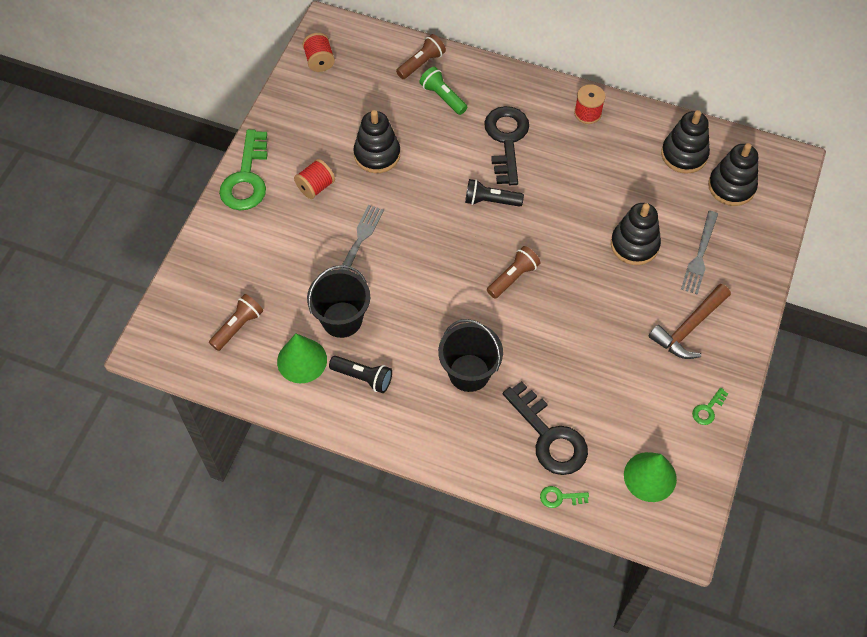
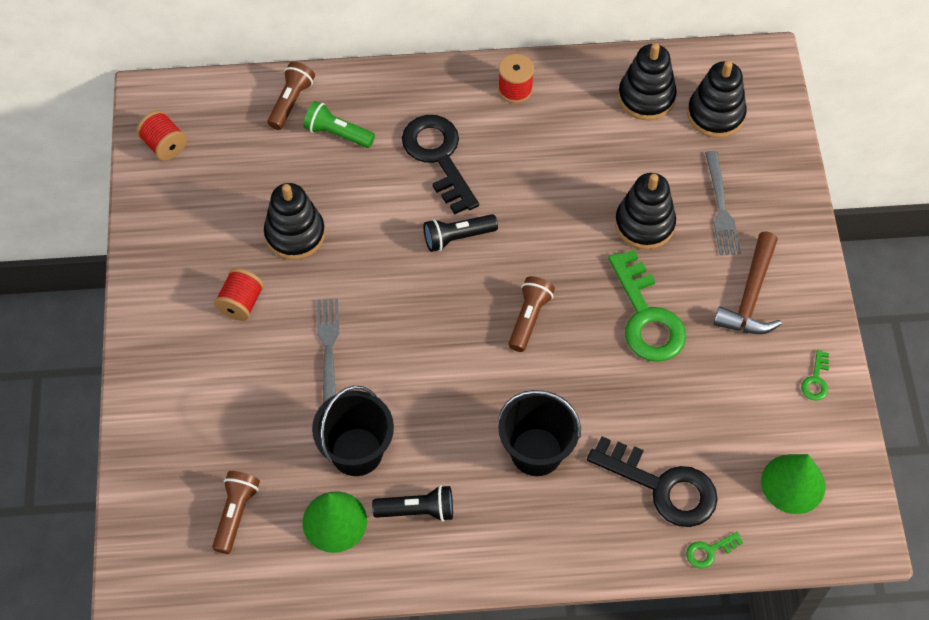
camera: 25 degrees left, 0 degrees up
green key [219,129,268,210] -> green key moved to [608,250,686,362]

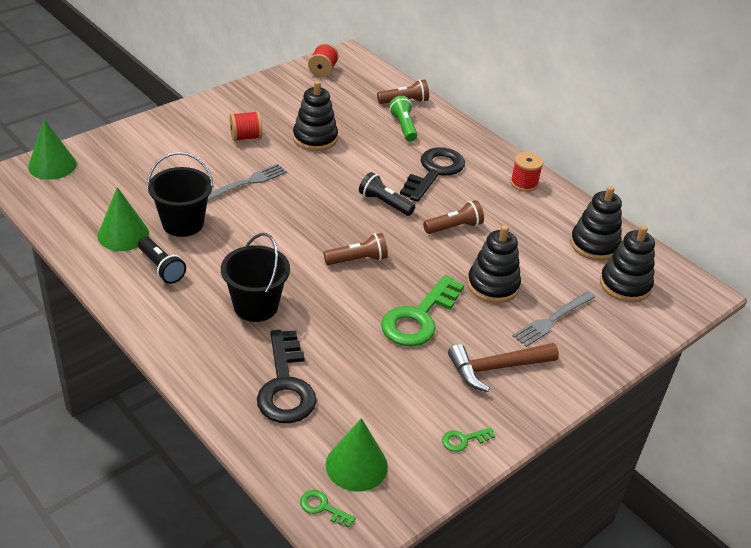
camera: 50 degrees right, 20 degrees down
brown flashlight [212,471,260,554] -> brown flashlight moved to [423,200,484,234]
green key [686,532,743,569] -> green key moved to [300,490,356,528]
none -> green cone [28,119,77,180]

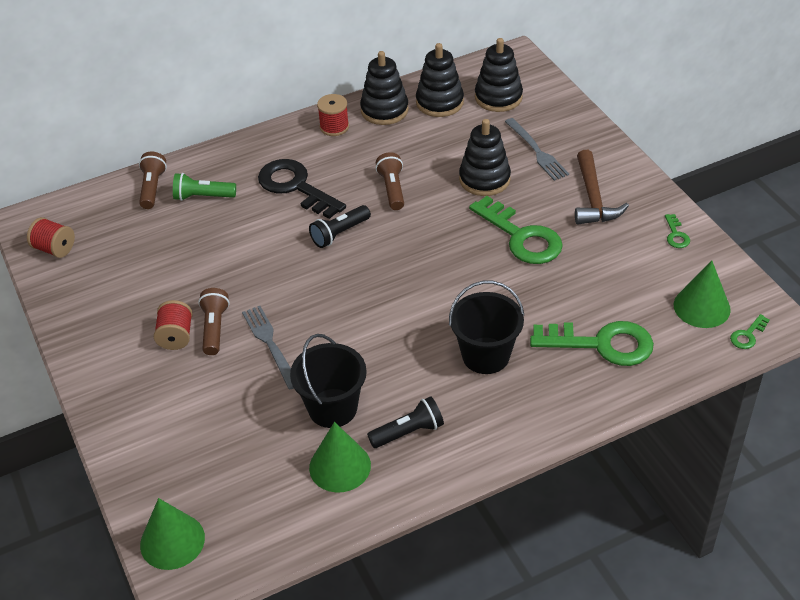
camera: 70 degrees left, 5 degrees up
black key [257,330,317,423] -> green key [530,321,654,366]
black stacking toy [293,81,338,151] -> black stacking toy moved to [360,51,409,125]
brown flashlight [324,233,388,265] -> brown flashlight moved to [198,288,230,355]

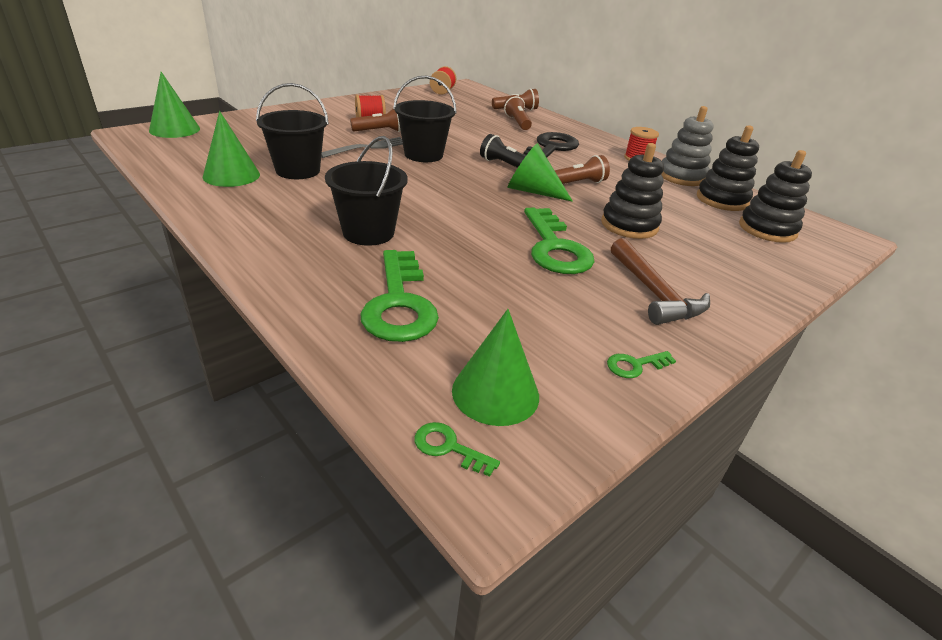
camera: 70 degrees right, 10 degrees down
green flashlight [173,173,236,201] -> brown flashlight [504,95,532,130]
black stacking toy [360,51,409,125] -> grey stacking toy [661,106,714,186]
black flashlight [367,396,444,448] -> none
green key [469,196,563,264] -> green key turned 45 degrees counterclockwise [524,207,594,274]
grey fork [505,118,569,181] -> none
brown hammer [575,150,629,225] -> brown hammer turned 90 degrees counterclockwise [611,238,710,325]
none -> black bucket [393,76,457,162]
none -> green cone [507,143,573,202]

